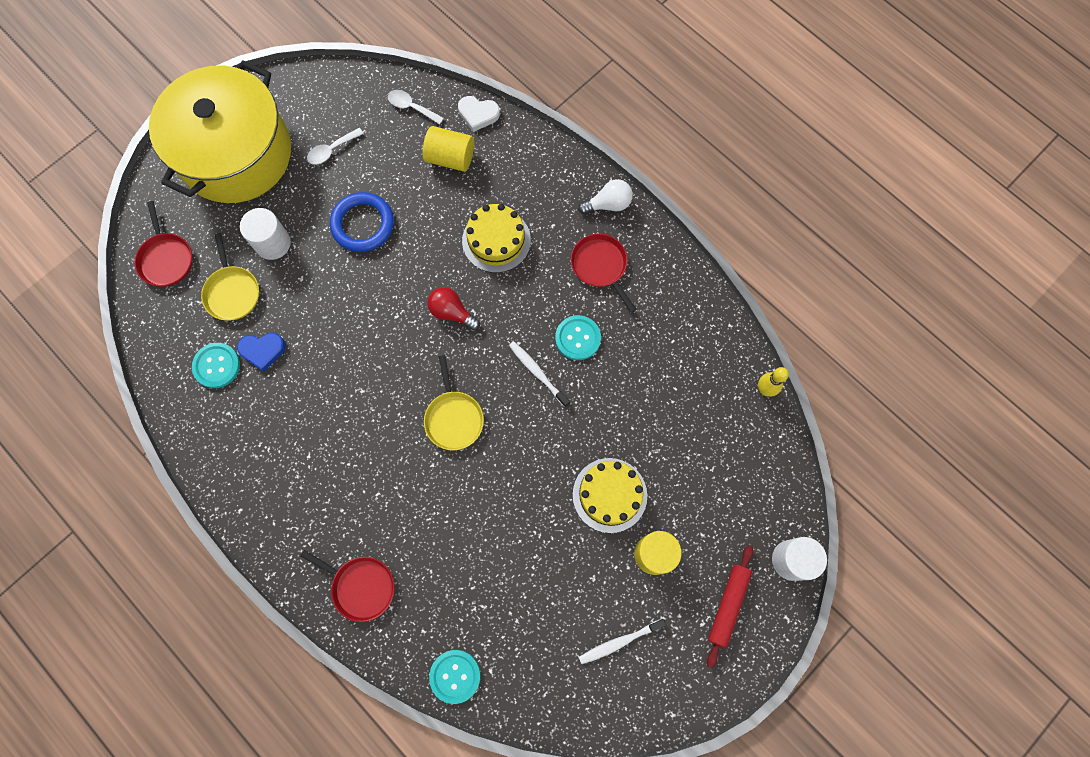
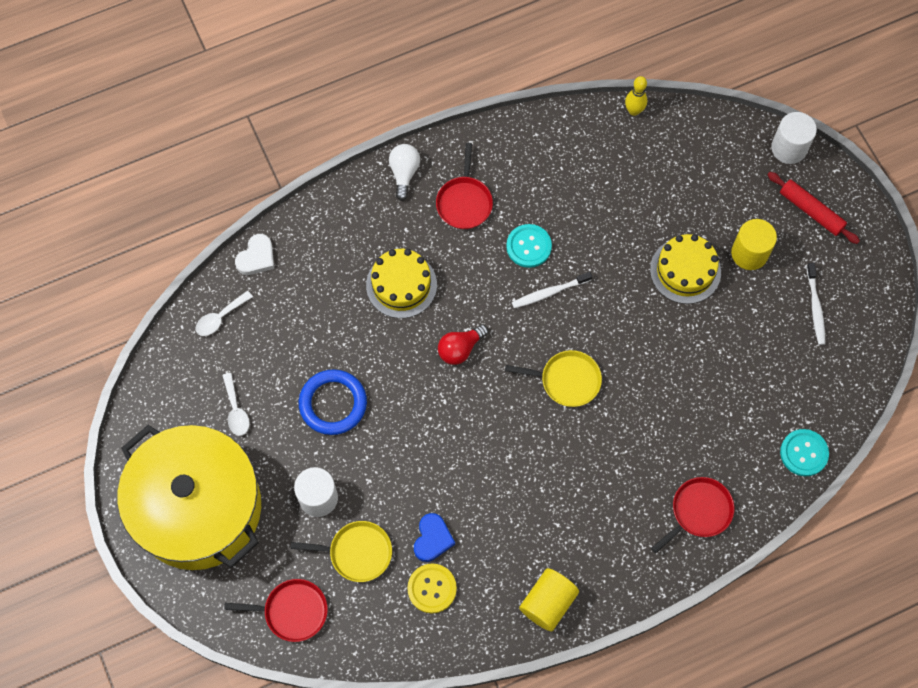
camera: 70 degrees left, 5 degrees down
turquoise button [192,343,240,388] -> yellow button [407,564,457,613]
yellow cylinder [423,126,474,172] -> yellow cylinder moved to [519,568,579,631]
red pan [571,233,637,313] -> red pan turned 75 degrees counterclockwise [436,143,493,229]

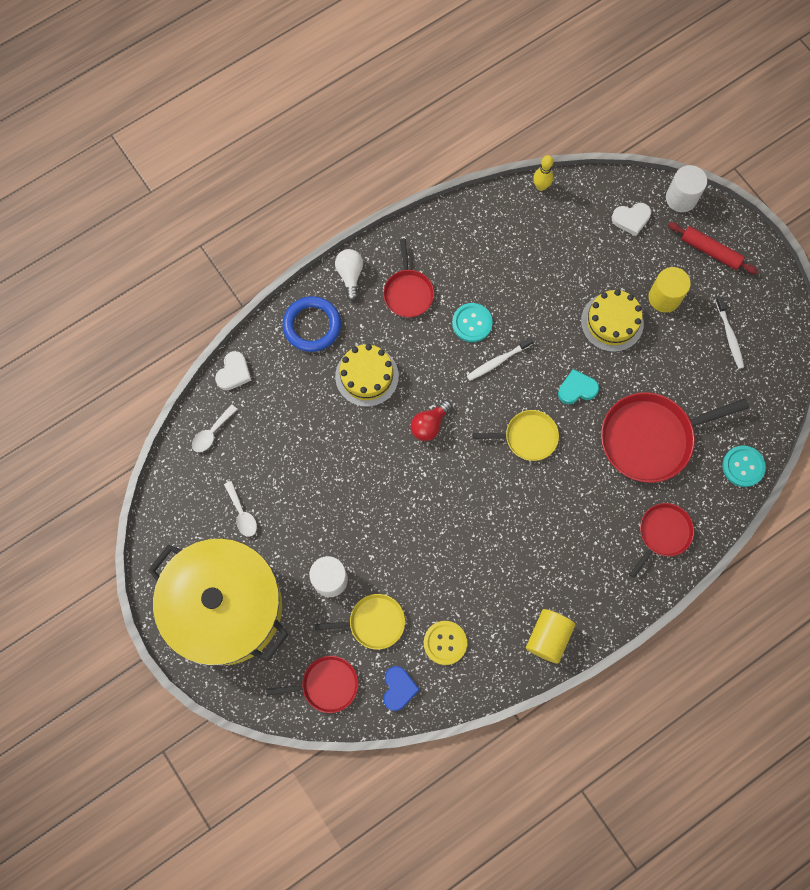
camera: 10 degrees left, 5 degrees up
blue ring [299,369,367,435] -> blue ring moved to [283,296,341,352]
blue heart [414,513,455,562] -> blue heart moved to [383,666,420,711]
none -> turquoise heart [558,369,599,404]
none -> red pan [601,392,749,483]
none -> white heart [612,203,651,236]

